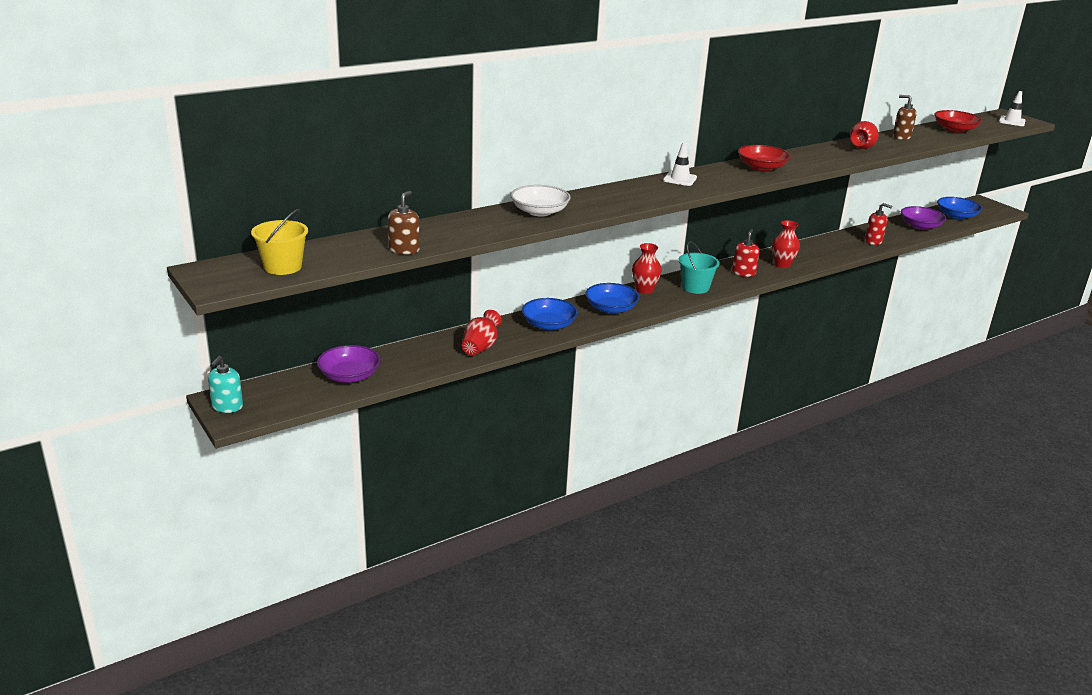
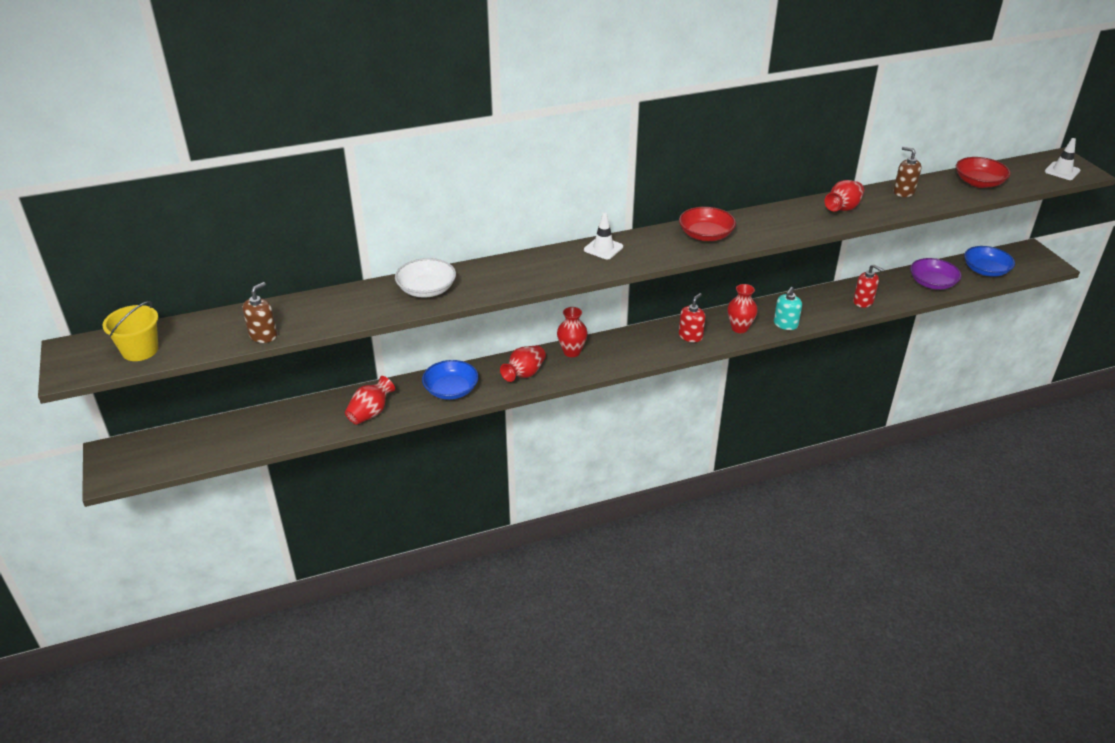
camera: 15 degrees right, 10 degrees up
turquoise soap dispenser [208,356,243,413] -> turquoise soap dispenser moved to [774,287,802,330]
purple bowl [317,345,381,383] -> none
blue bowl [585,283,640,314] -> red vase [500,345,546,382]
turquoise bucket [678,242,720,294] -> none

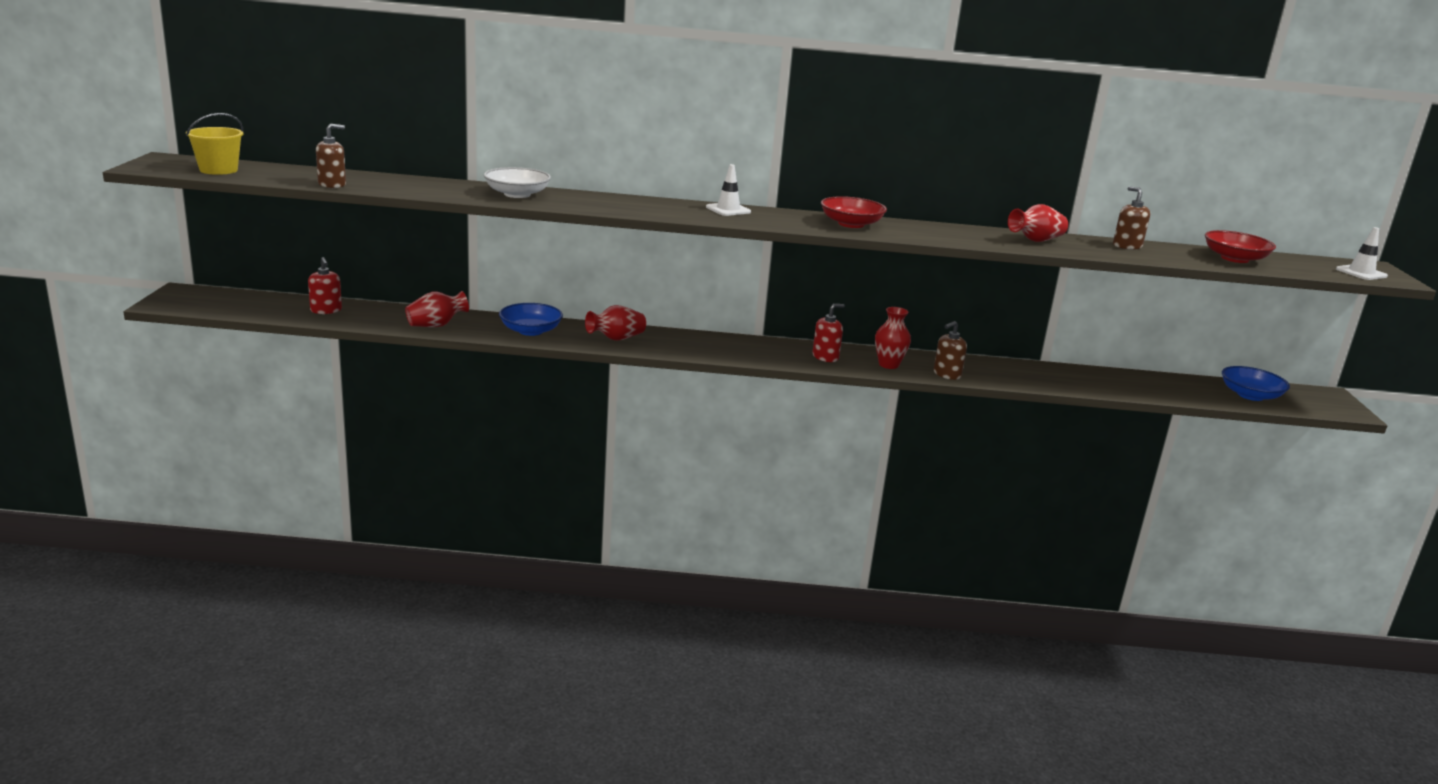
camera: 20 degrees right, 15 degrees down
red vase [557,307,588,357] -> none
turquoise soap dispenser [774,287,802,330] -> brown soap dispenser [933,321,967,380]
red soap dispenser [853,264,883,308] -> red soap dispenser moved to [308,257,342,314]
purple bowl [910,258,961,290] -> none

